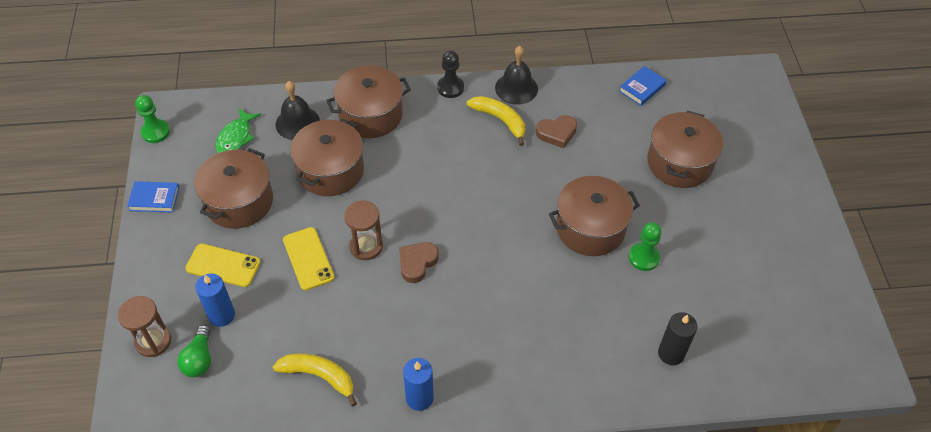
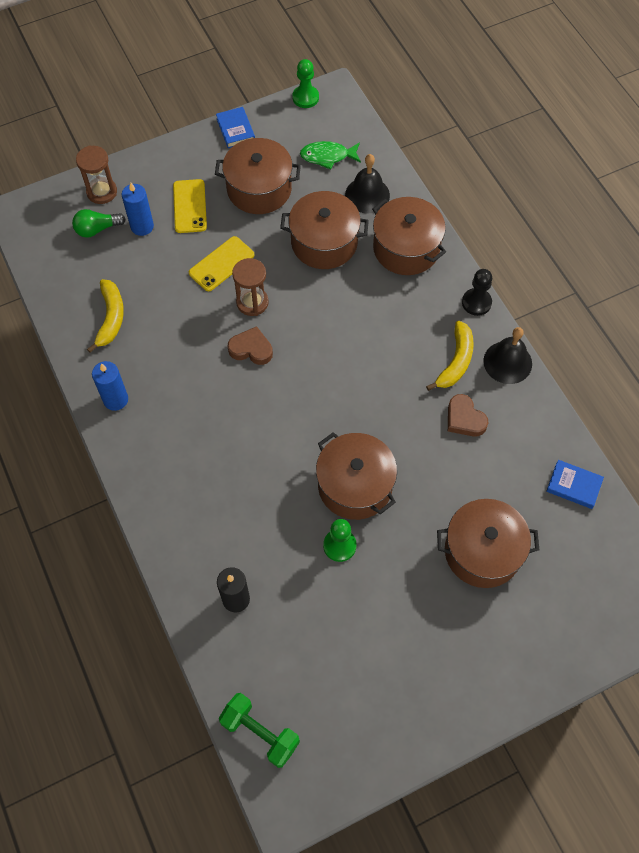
camera: 70 degrees right, 10 degrees up
none -> green dumbbell [219,693,300,768]

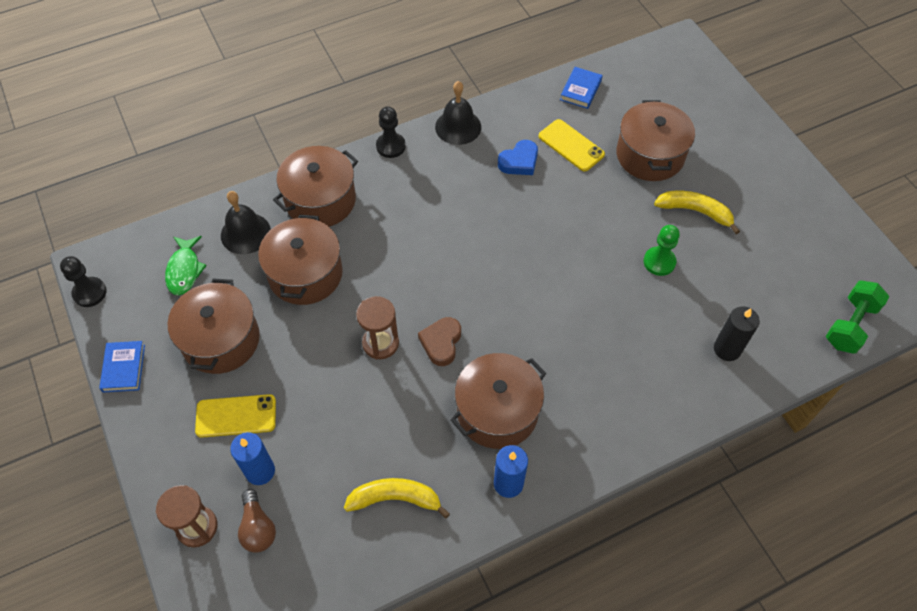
camera: 90 degrees left, 5 degrees down
green light bulb [72,209,126,238] -> brown light bulb [238,489,276,553]
yellow phone [189,236,254,291] -> yellow phone moved to [538,119,605,172]
blue book [216,107,255,148] -> blue book turned 75 degrees counterclockwise [99,341,145,393]
green pawn [292,59,319,108] -> black pawn [60,256,107,307]
brown pot [316,432,397,520] -> brown pot moved to [450,353,546,449]
yellow banana [426,321,474,391] -> yellow banana moved to [654,191,740,234]
brown heart [448,394,488,437] -> blue heart [498,140,538,175]

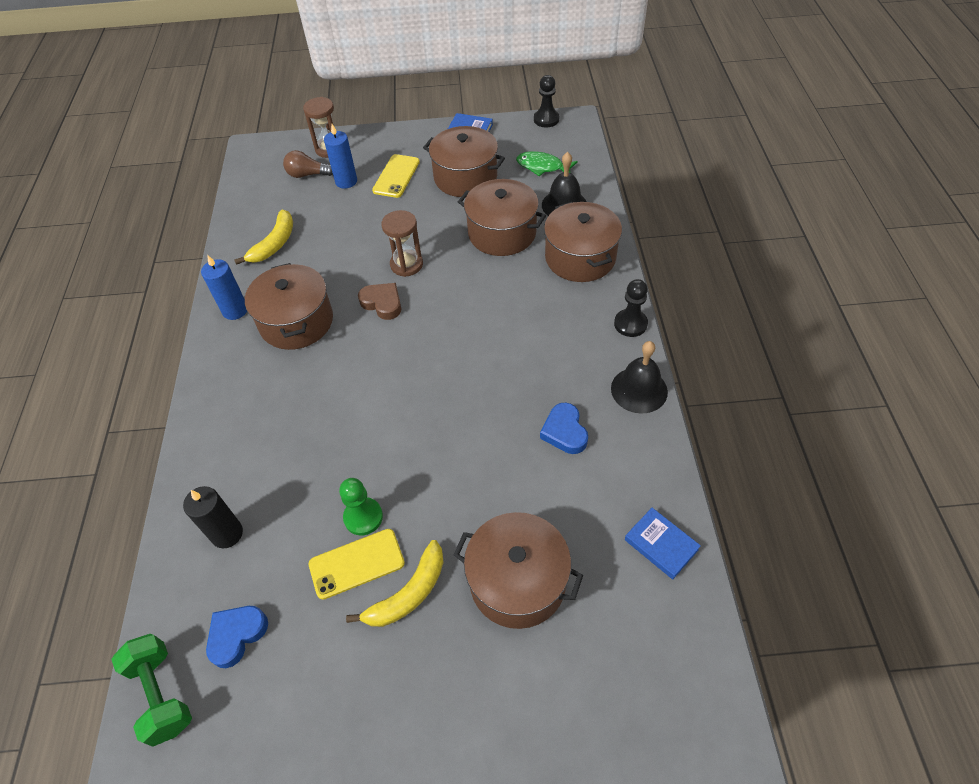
camera: 115 degrees right, 5 degrees down
yellow phone [538,119,605,172] -> yellow phone moved to [309,529,405,600]
none -> blue heart [206,606,268,668]

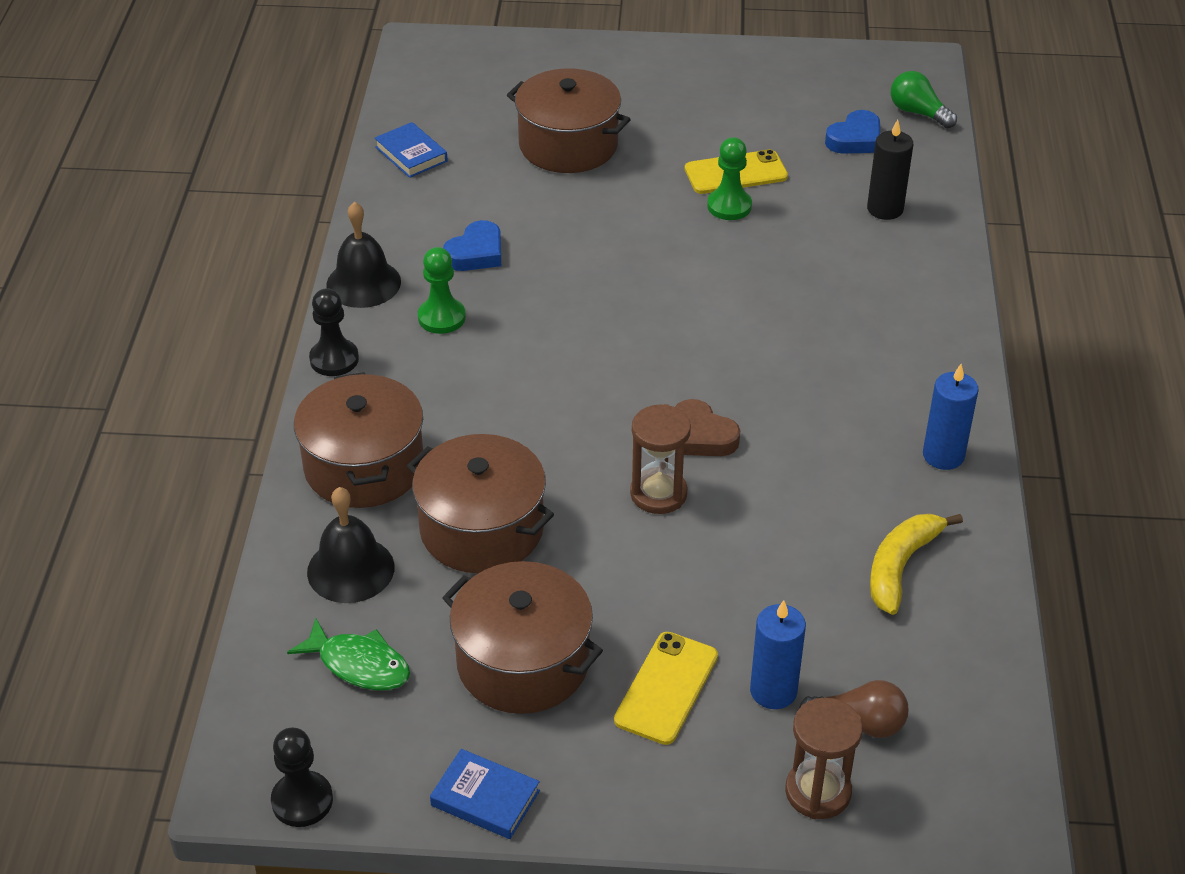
camera: 175 degrees left, 10 degrees down
green dumbbell [111,634,192,747] -> green light bulb [891,71,957,128]
brown pot [245,263,333,350] -> none
yellow banana [346,540,444,627] -> none
blue heart [540,403,588,454] -> blue heart turned 45 degrees clockwise [443,220,501,271]
none -> green pawn [418,247,466,334]

